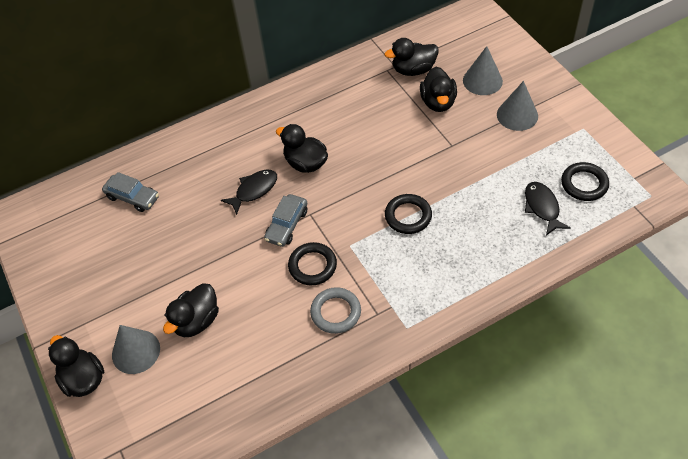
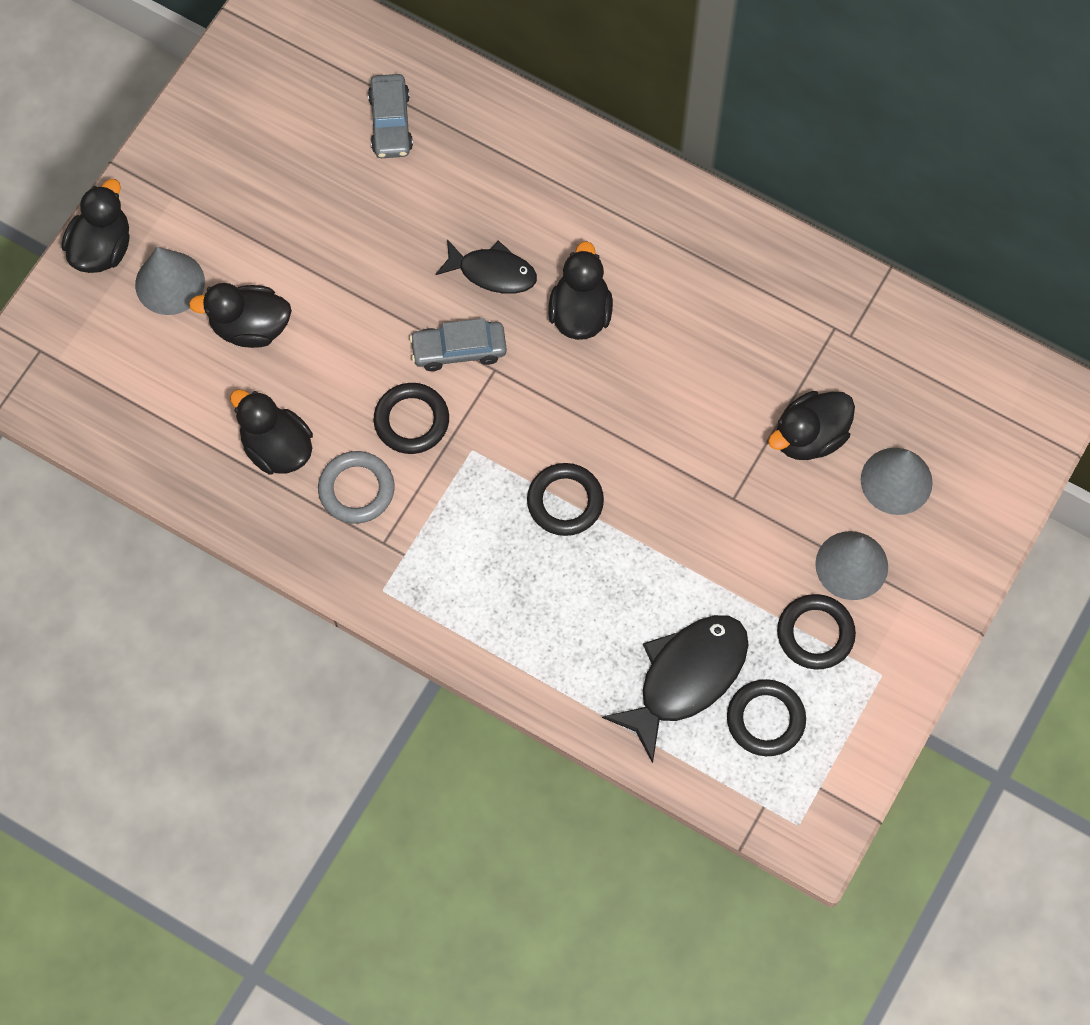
camera: 55 degrees right, 15 degrees up
black duck [384,38,439,76] -> black duck moved to [230,389,313,474]
black fish [525,182,571,235] -> black fish [602,615,749,763], size x1.58
none -> black ring [777,594,856,670]

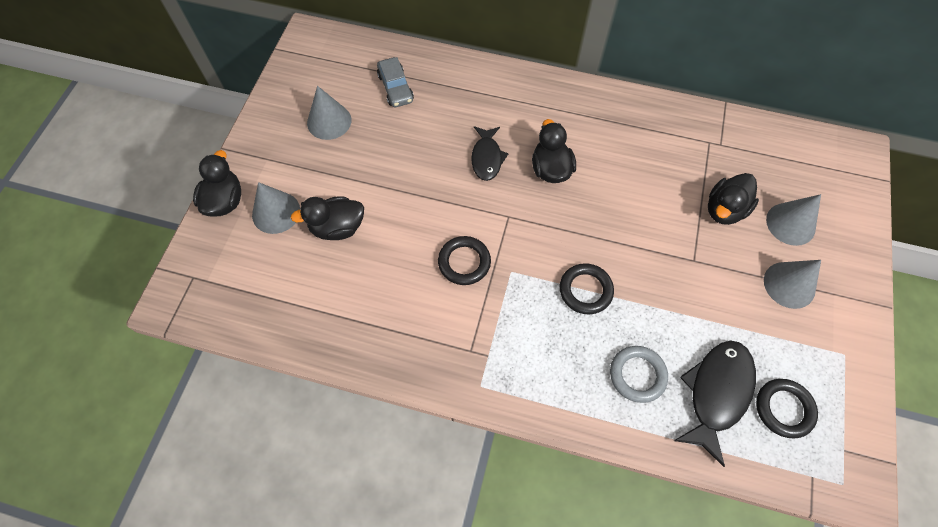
camera: 15 degrees left, 5 degrees down
black duck [230,389,313,474] -> none
grey ring [318,451,394,524] -> grey ring moved to [610,346,668,403]
grey car [409,318,507,371] -> none
black fish [435,239,537,294] -> black fish turned 90 degrees clockwise [471,126,508,181]
black ring [777,594,856,670] -> none
none -> grey cone [307,86,352,140]

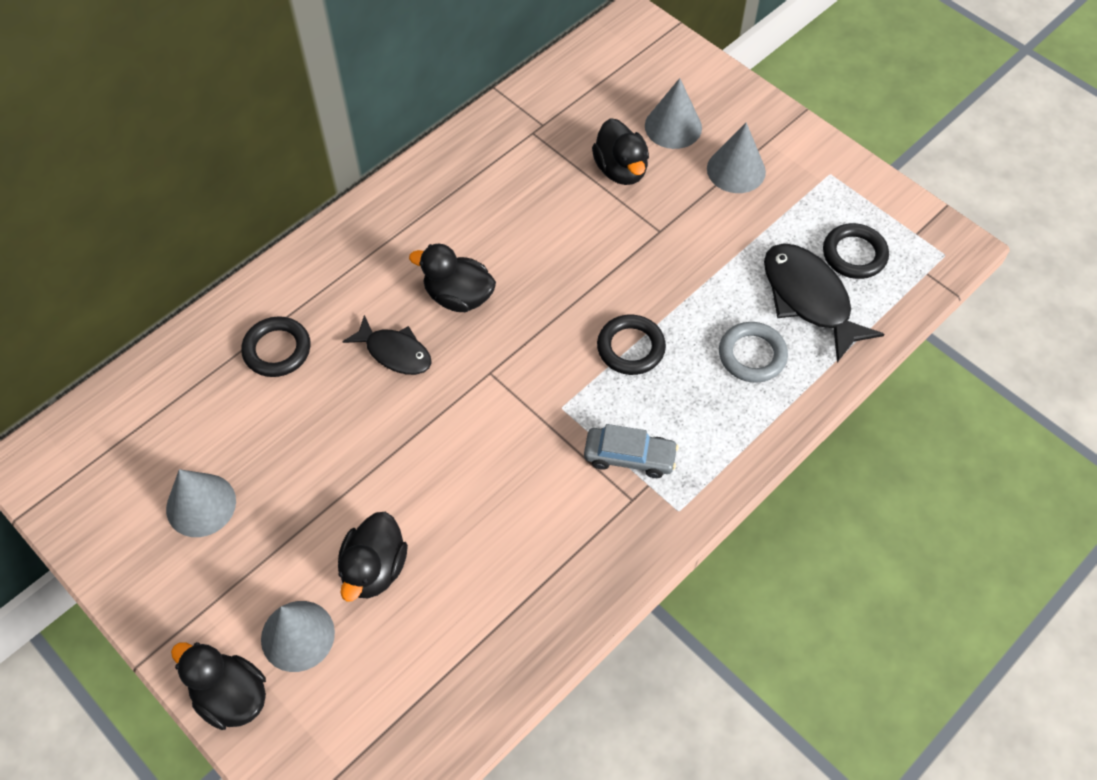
camera: 60 degrees left, 5 degrees down
grey car [377,57,414,107] -> grey car moved to [584,424,678,478]
black ring [438,236,491,285] -> black ring moved to [241,316,310,377]

